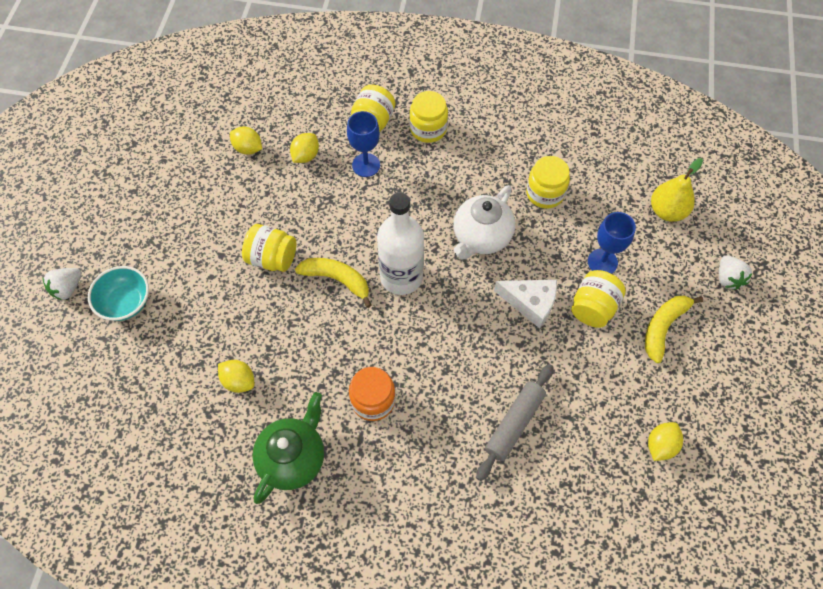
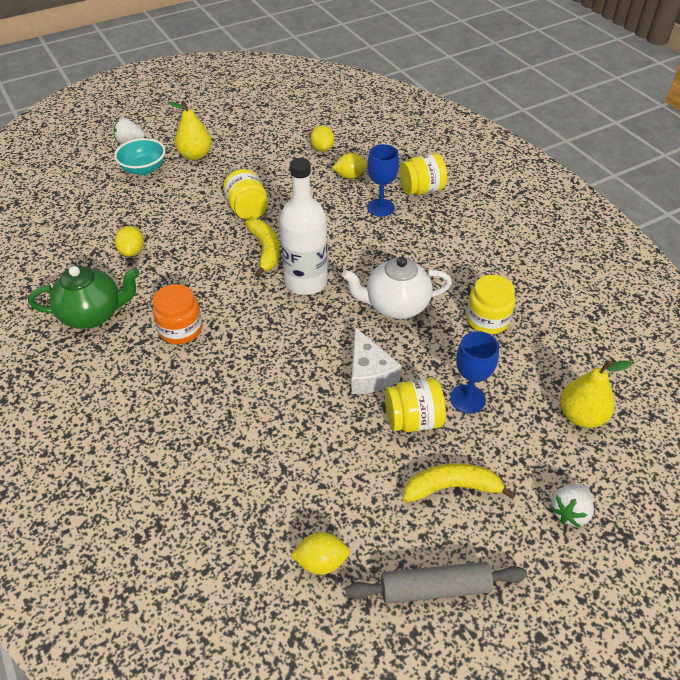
camera: 50 degrees right, 15 degrees down
yellow jar [410,91,448,143] -> none
grey rolling pin [476,364,553,481] -> grey rolling pin moved to [345,562,527,604]
none -> yellow pear [167,100,212,160]

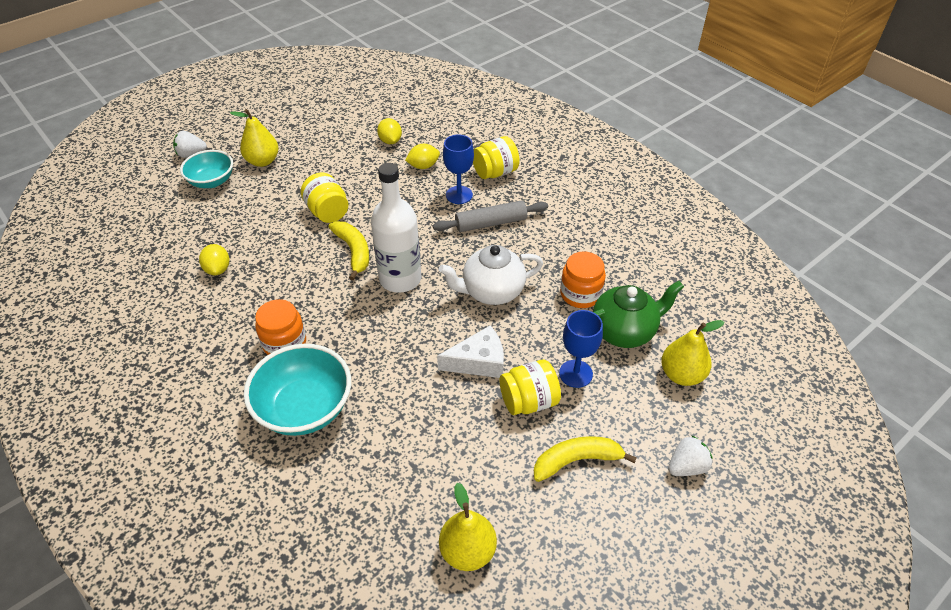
camera: 10 degrees left, 0 degrees up
green teapot [28,266,139,329] -> green teapot moved to [593,281,684,348]
yellow lemon [291,532,350,575] -> yellow pear [439,483,497,571]
grey rolling pin [345,562,527,604] -> grey rolling pin moved to [433,201,548,232]
white cheese [351,327,402,394] -> white cheese turned 75 degrees counterclockwise [437,325,504,378]
yellow jar [466,275,515,334] -> orange jar [560,251,606,308]
white strawberry [550,484,594,527] -> white strawberry turned 150 degrees counterclockwise [668,435,713,476]
none -> turquoise bowl [244,344,351,436]

